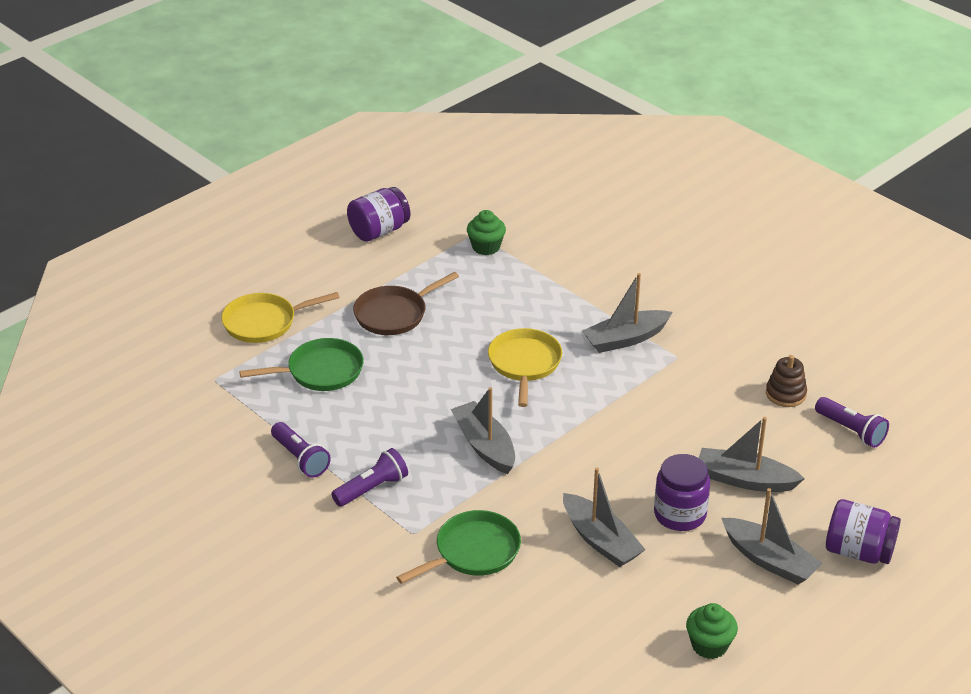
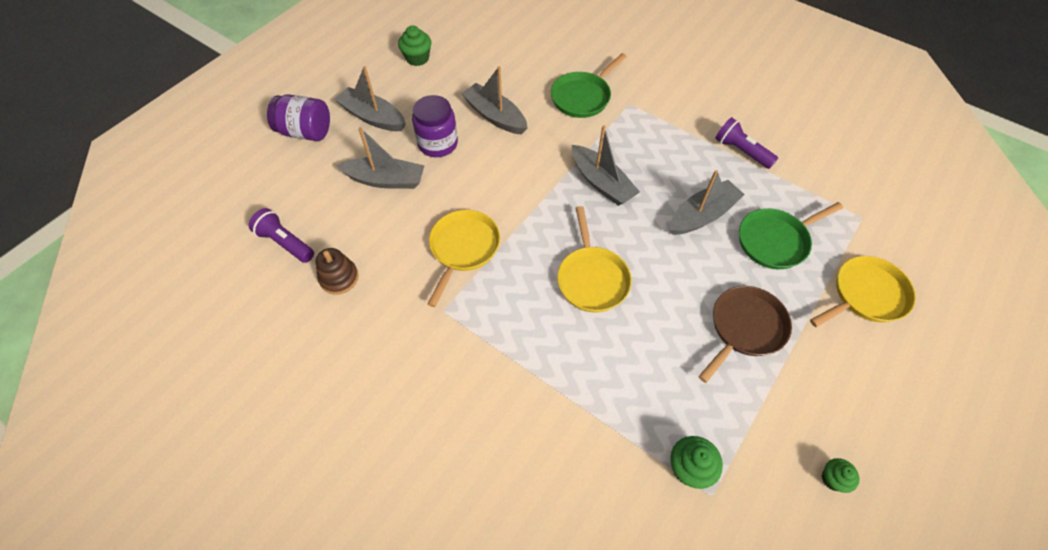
camera: 170 degrees right, 20 degrees up
purple flashlight [331,448,408,507] -> none
purple jar [347,187,410,242] -> green cupcake [822,458,859,493]
grey boat [582,273,673,353] -> grey boat moved to [669,170,745,235]
none -> yellow pan [428,210,500,307]

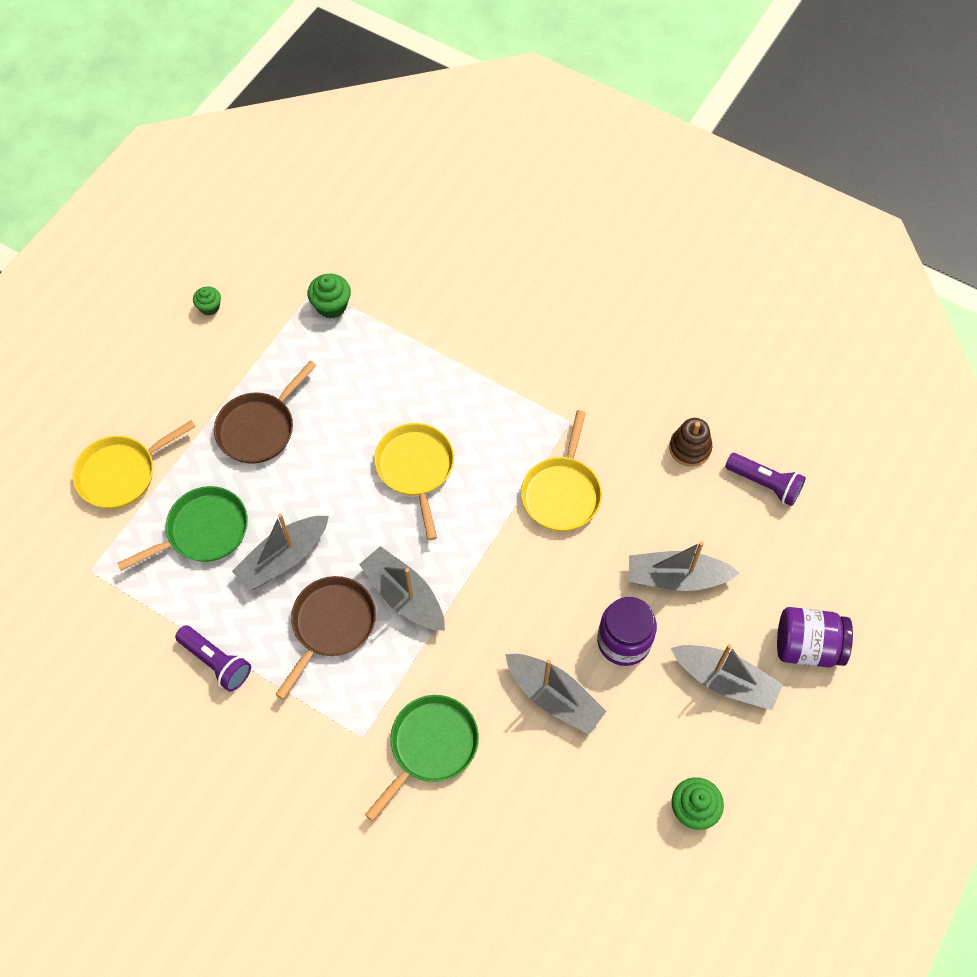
camera: 175 degrees right, 5 degrees up
none -> brown pan [275,576,376,699]

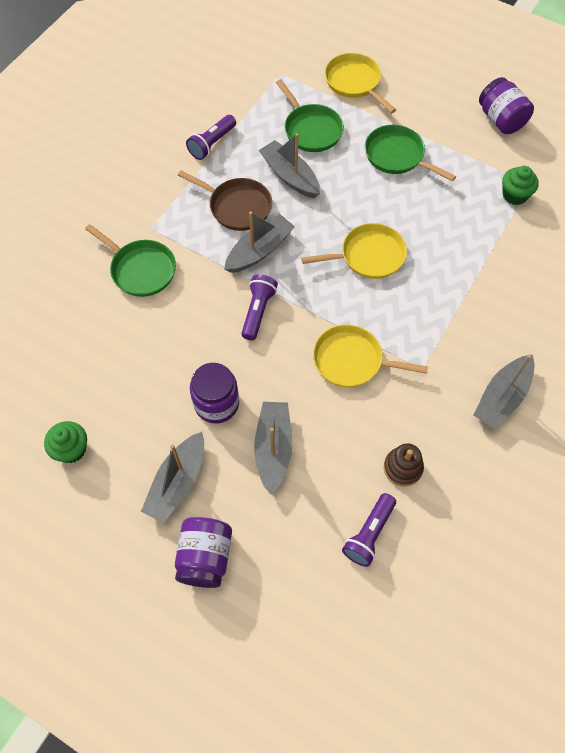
camera: 90 degrees right, 0 degrees up
green cupcake [193,286,221,316] -> purple jar [479,77,534,134]
brown pan [214,361,317,464] -> green pan [365,125,456,181]
grey boat [505,654,607,735] -> grey boat moved to [474,354,534,429]
none -> purple flashlight [241,274,278,340]

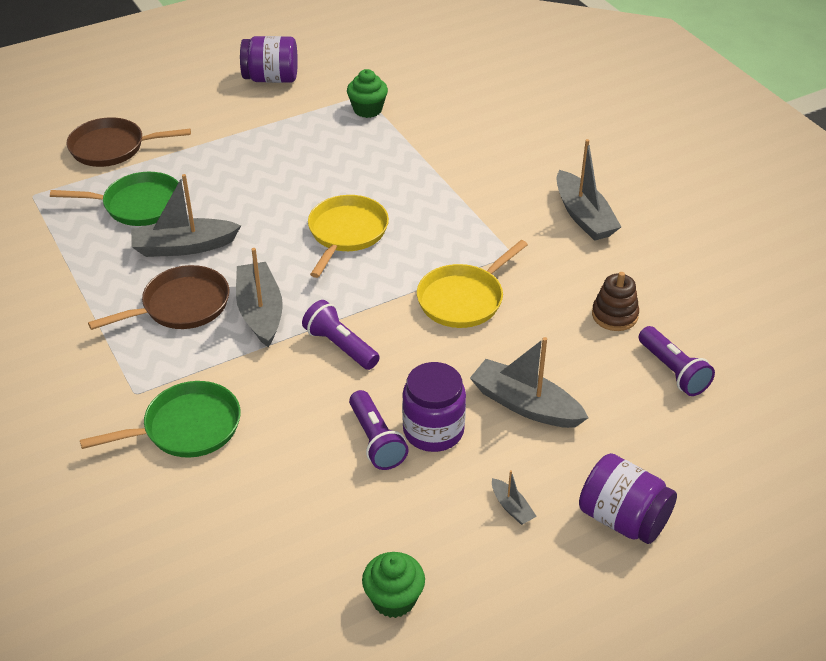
camera: 60 degrees left, 20 degrees down
grey boat [141,432,204,523] -> grey boat [492,470,537,525], size x0.47
purple flashlight [186,115,236,160] -> purple flashlight moved to [349,390,409,470]
yellow pan [325,53,396,113] -> brown pan [66,117,191,167]
green pan [365,125,456,181] -> none

